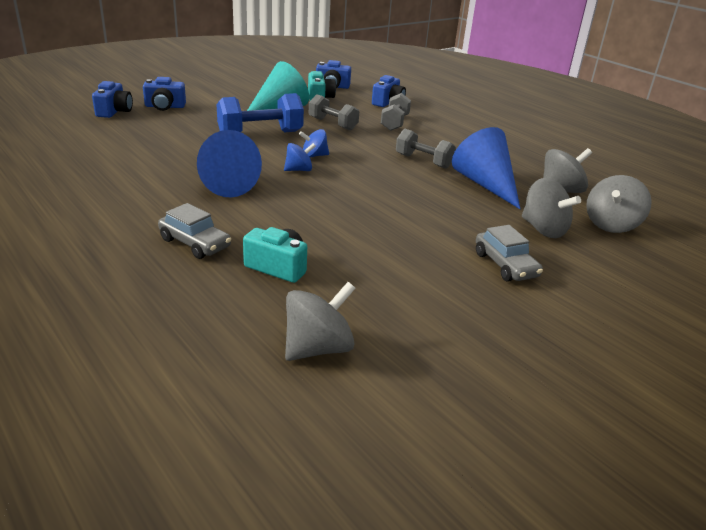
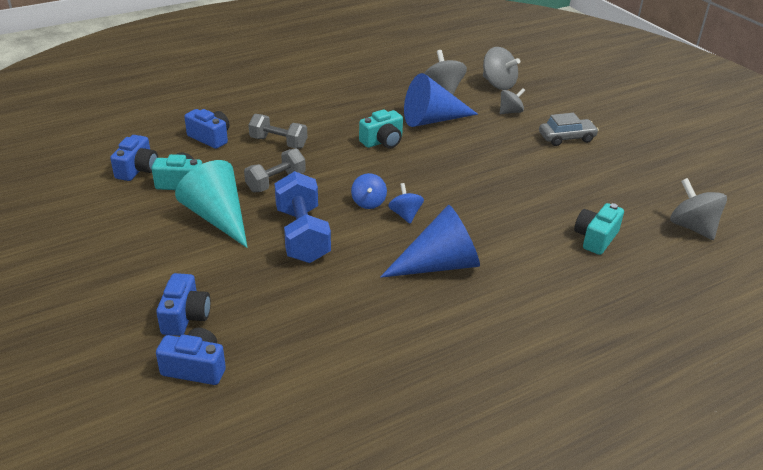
camera: 80 degrees left, 5 degrees up
grey car [158,203,231,259] -> none
grey dumbbell [396,129,456,169] -> turquoise camera [359,109,403,148]
grey spinning top [522,178,581,238] -> grey spinning top [500,88,525,114], size x0.64

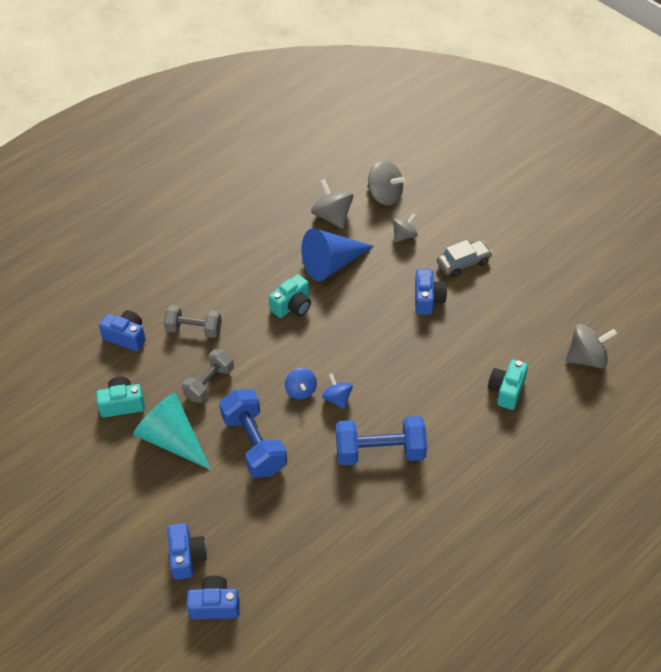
camera: 10 degrees left, 15 degrees up
blue camera [110,135,158,181] -> blue camera moved to [415,269,447,315]
blue cone [380,205,480,278] -> blue dumbbell [336,416,427,465]
grey spinning top [670,178,727,240] -> grey spinning top turned 120 degrees clockwise [565,324,617,369]

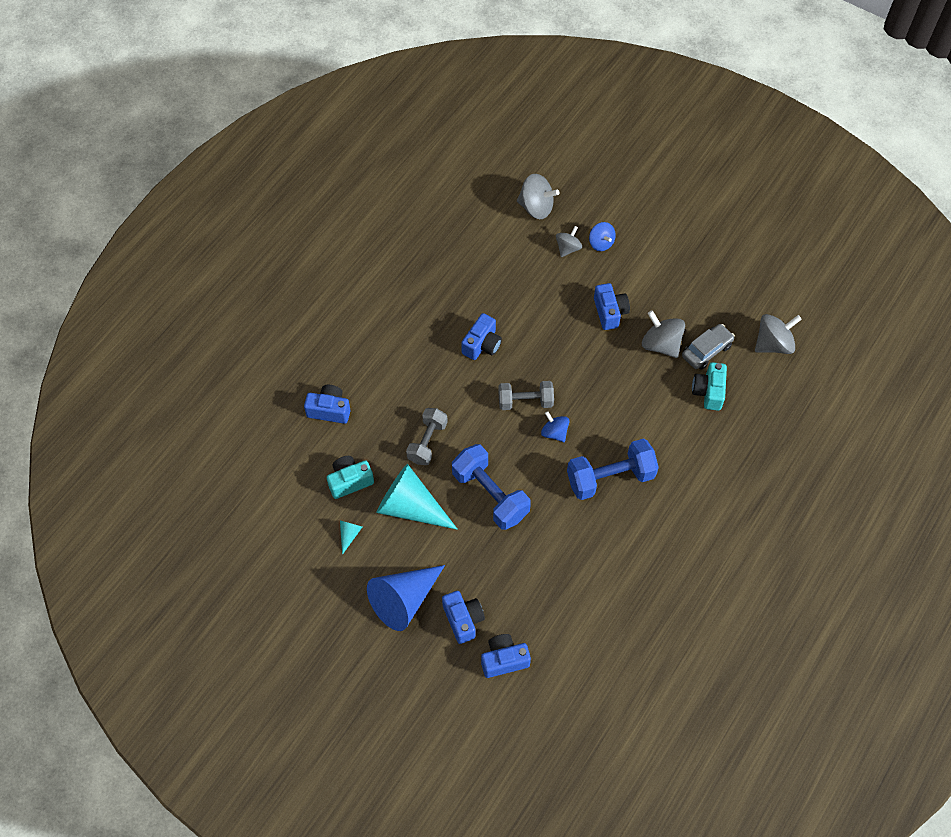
camera: 15 degrees left, 10 degrees up
grey dumbbell [164,305,222,338] -> grey dumbbell moved to [498,381,554,410]
turquoise camera [269,274,311,318] -> blue camera [461,313,502,360]
blue spinning top [285,368,317,400] -> blue spinning top moved to [589,222,616,251]
blue cone [301,228,374,281] -> blue cone moved to [367,565,445,631]
grey spinning top [311,179,353,229] -> grey spinning top moved to [642,310,685,358]
grey car [437,240,493,277] -> grey car moved to [682,324,735,370]
none -> turquoise cone [340,520,362,555]

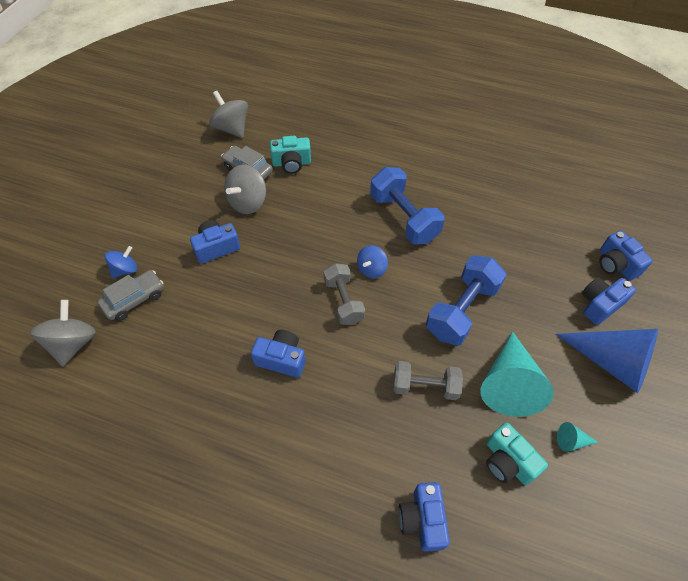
camera: 105 degrees left, 5 degrees down
grey spinning top [556,226,582,257] -> grey car [98,270,164,321]

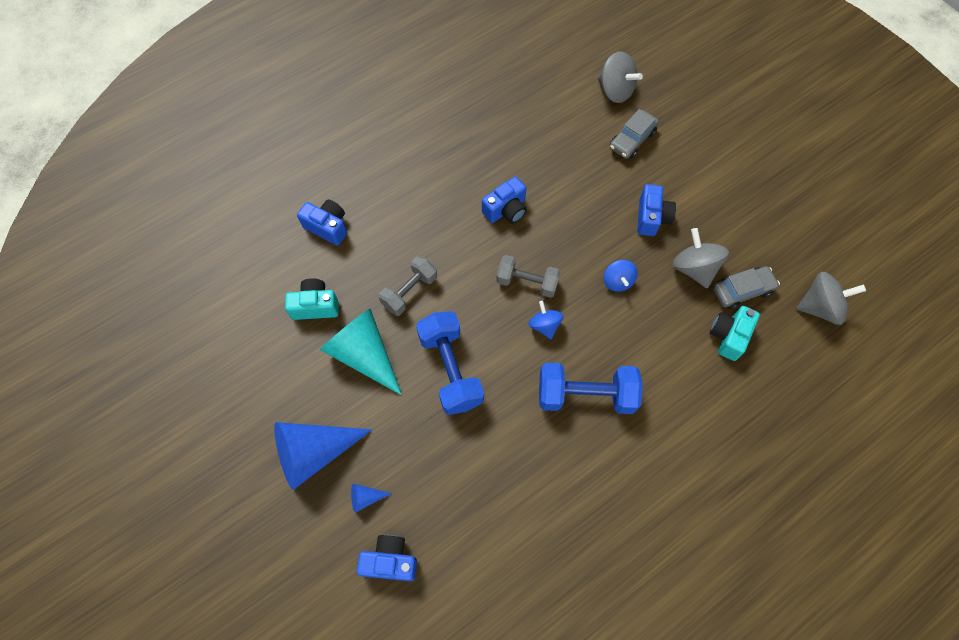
camera: 125 degrees right, 10 degrees up
grey car [98,270,164,321] -> grey car turned 45 degrees clockwise [610,109,659,159]
blue spinning top [105,246,138,278] -> blue spinning top moved to [604,260,638,292]
turquoise cone [557,422,598,452] -> none
blue camera [582,277,636,325] -> blue cone [351,484,392,513]

